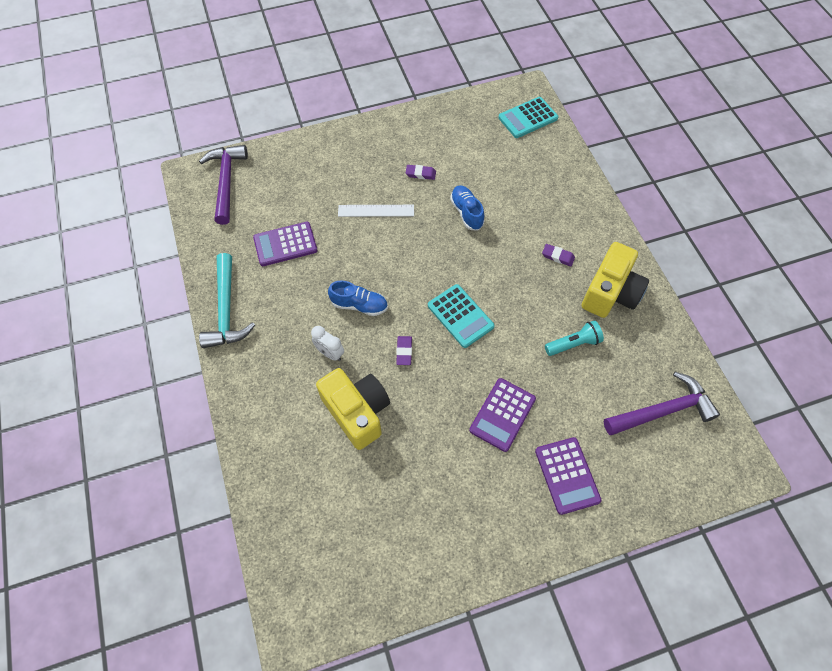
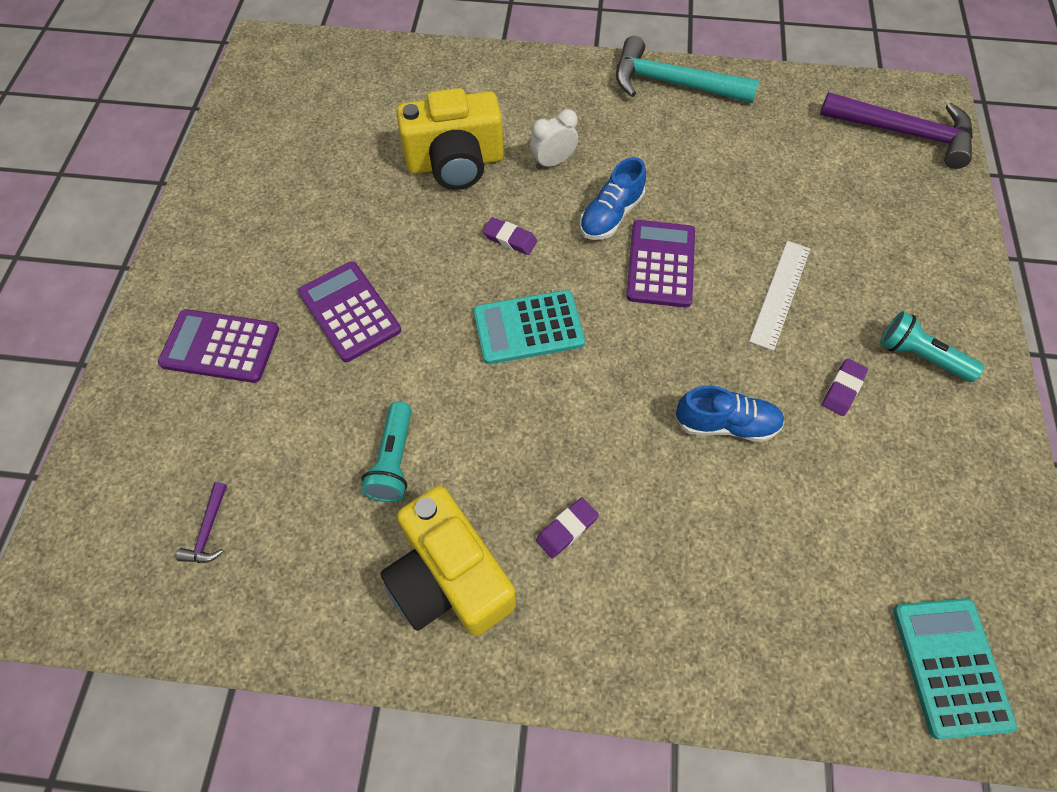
camera: 115 degrees right, 0 degrees up
purple calculator [253,222,318,266] -> purple calculator moved to [626,220,695,308]
purple hammer [604,372,720,435] -> purple hammer [176,482,227,563], size x0.42
none -> turquoise flashlight [880,311,984,382]

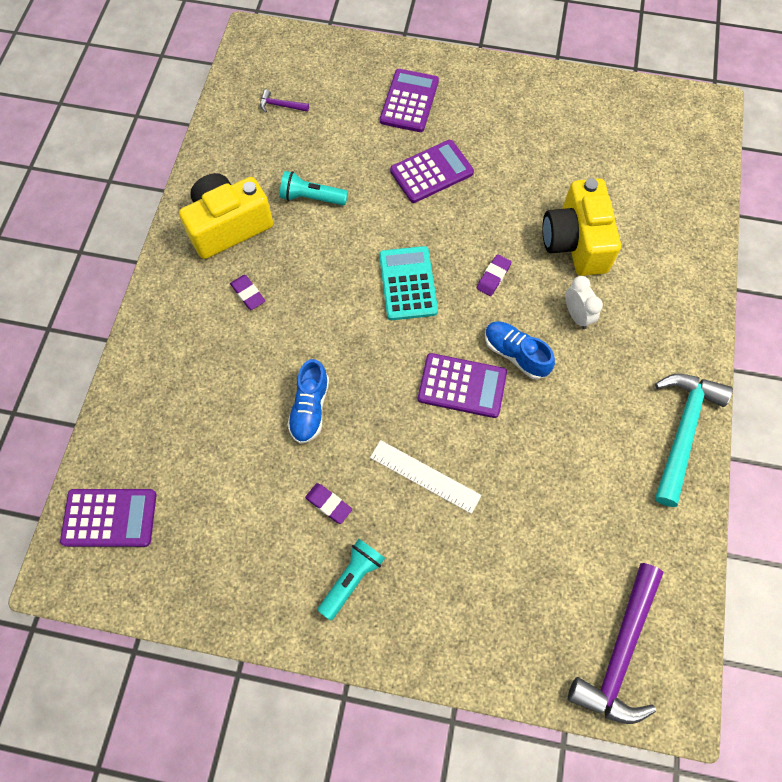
camera: 95 degrees right, 5 degrees up
turquoise calculator [893,598,1017,739] -> purple calculator [60,489,157,547]

